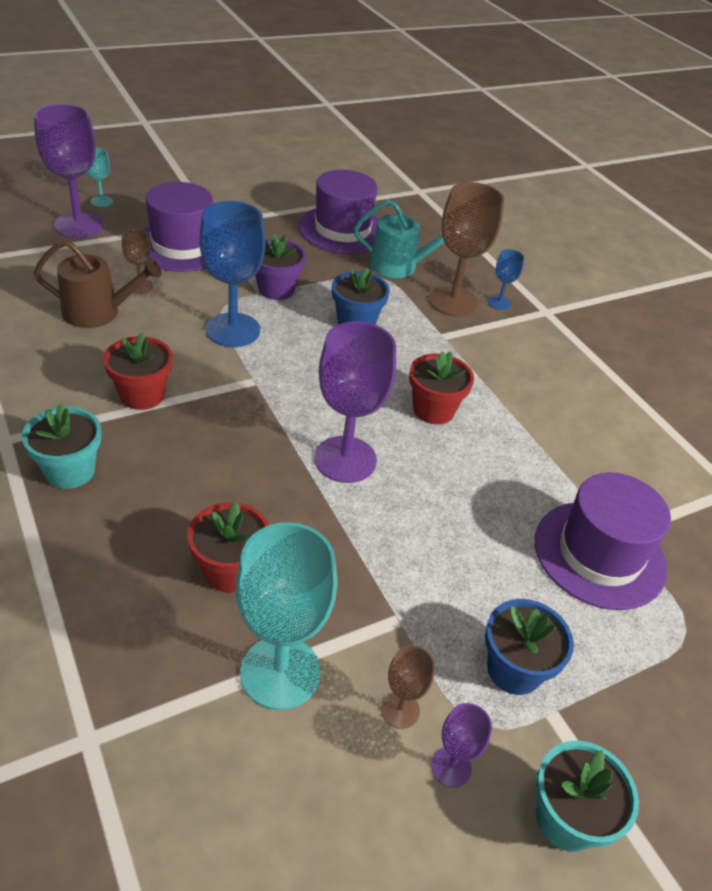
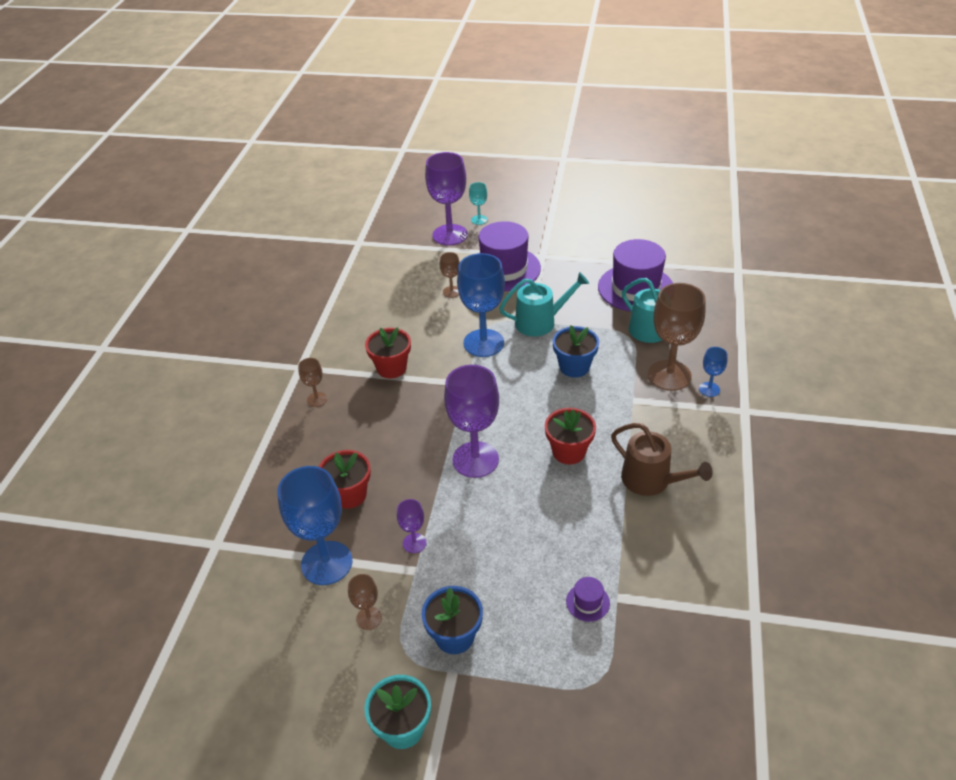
camera: 45 degrees right, 0 degrees up
turquoise flower pot [22,404,101,489] -> brown goblet [298,358,327,407]
brown watering can [34,240,161,328] -> brown watering can moved to [611,423,713,496]
turquoise goblet [236,522,338,710] -> blue goblet [277,466,353,585]
purple flower pot [256,234,306,300] -> turquoise watering can [499,272,589,337]
purple goblet [431,703,492,788] -> purple goblet moved to [397,499,427,553]
purple hat [535,473,671,610] -> purple hat [566,577,610,622], size x0.41

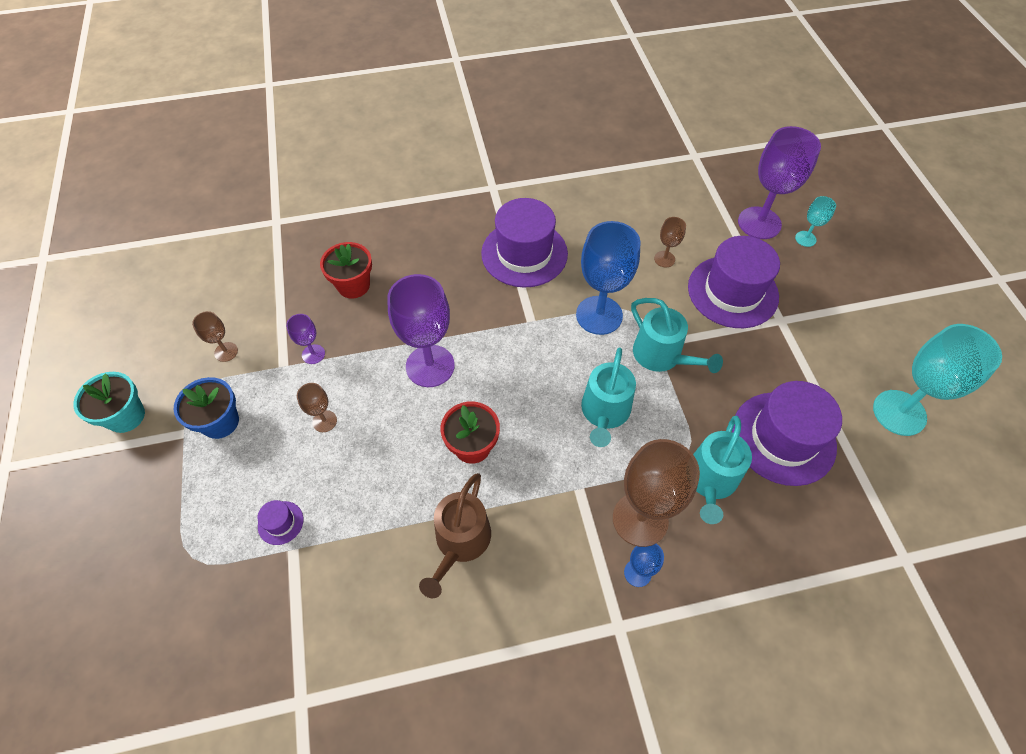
camera: 65 degrees right, 15 degrees up
blue goblet [277,466,353,585] -> none
brown goblet [298,358,327,407] -> brown goblet moved to [297,383,337,432]
red flower pot [365,327,411,378] -> purple hat [481,198,568,287]
blue flower pot [553,325,599,378] -> turquoise watering can [581,348,636,447]
none -> turquoise goblet [873,324,1002,436]

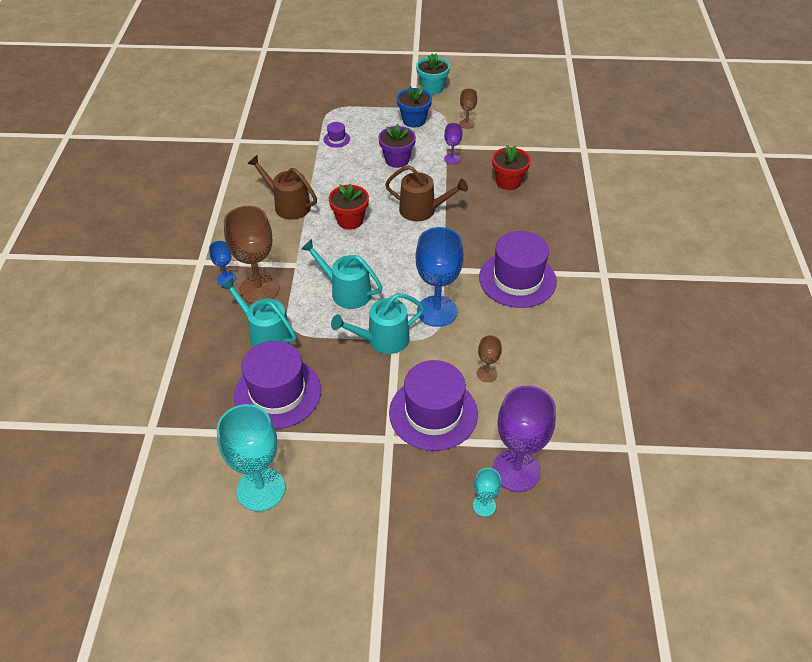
camera: 105 degrees right, 10 degrees down
brown goblet [297,383,337,432] -> purple flower pot [378,123,416,168]
purple goblet [387,274,455,387] -> brown watering can [385,165,468,221]

